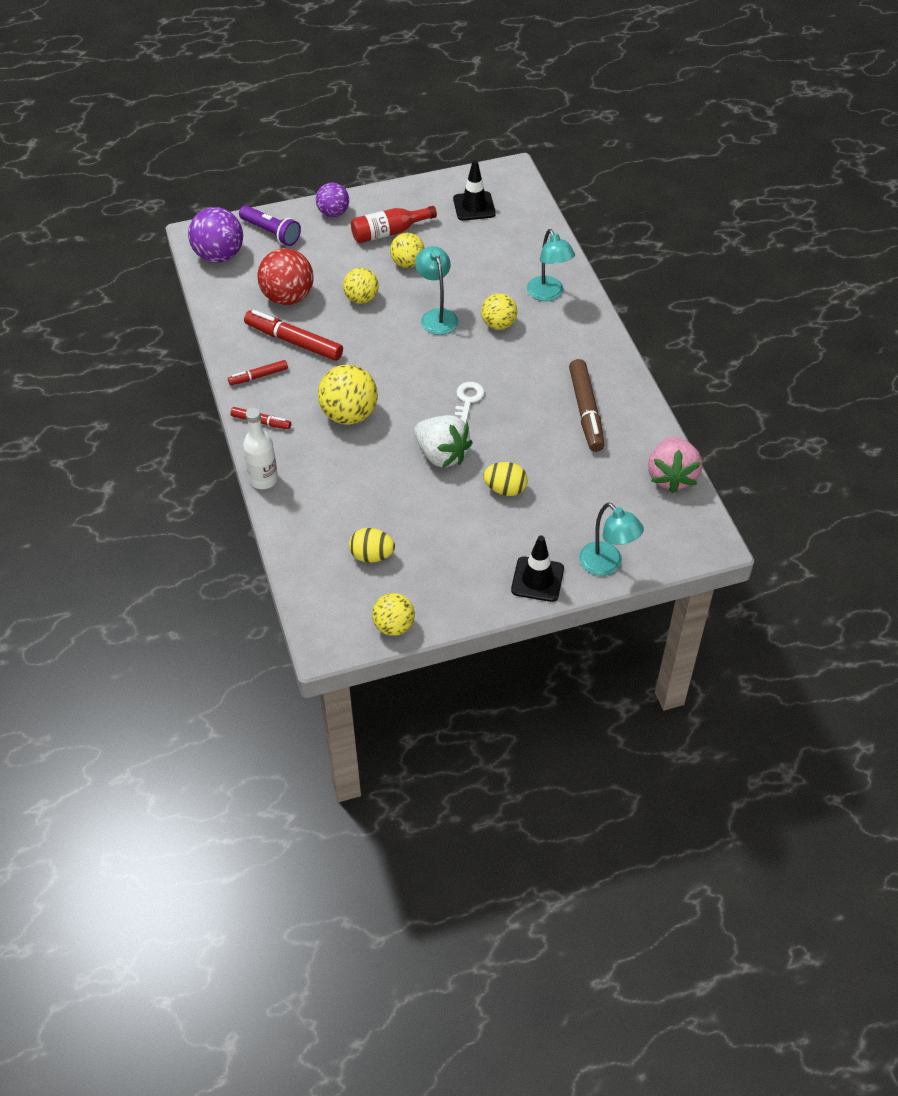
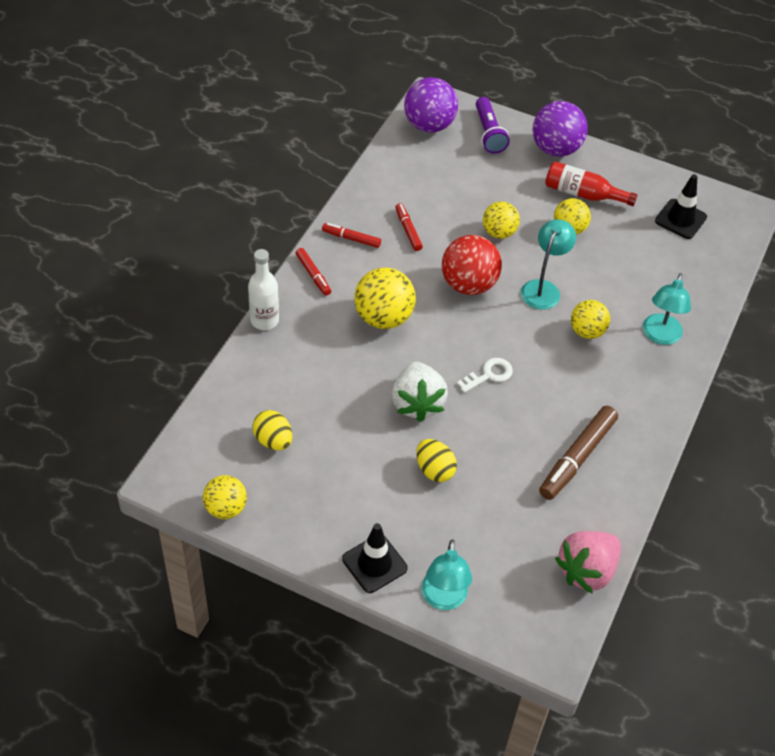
camera: 40 degrees right, 0 degrees up
red marker [244,310,343,361] -> red marker [395,203,423,251], size x0.55
red ball [258,248,314,305] -> red ball moved to [442,235,502,295]
purple ball [316,183,349,217] -> purple ball [533,101,588,157], size x1.56

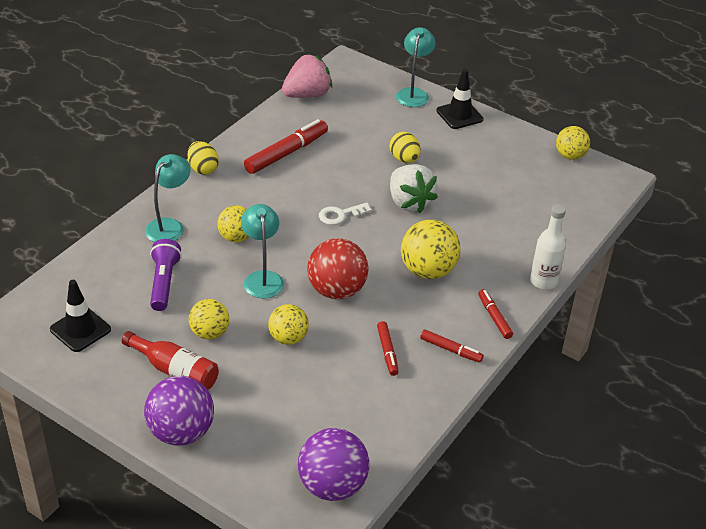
camera: 170 degrees left, 10 degrees down
yellow egg [253,410,292,450] -> yellow egg moved to [188,141,219,175]
white strawberry [392,362,448,422] -> white strawberry turned 150 degrees clockwise [390,164,438,213]
purple flashlight [476,97,510,153] -> purple flashlight moved to [150,239,182,311]
turquoise lamp [521,219,576,310] -> turquoise lamp turned 135 degrees clockwise [241,204,284,298]
brown marker [539,406,618,500] -> red marker [244,119,328,174]

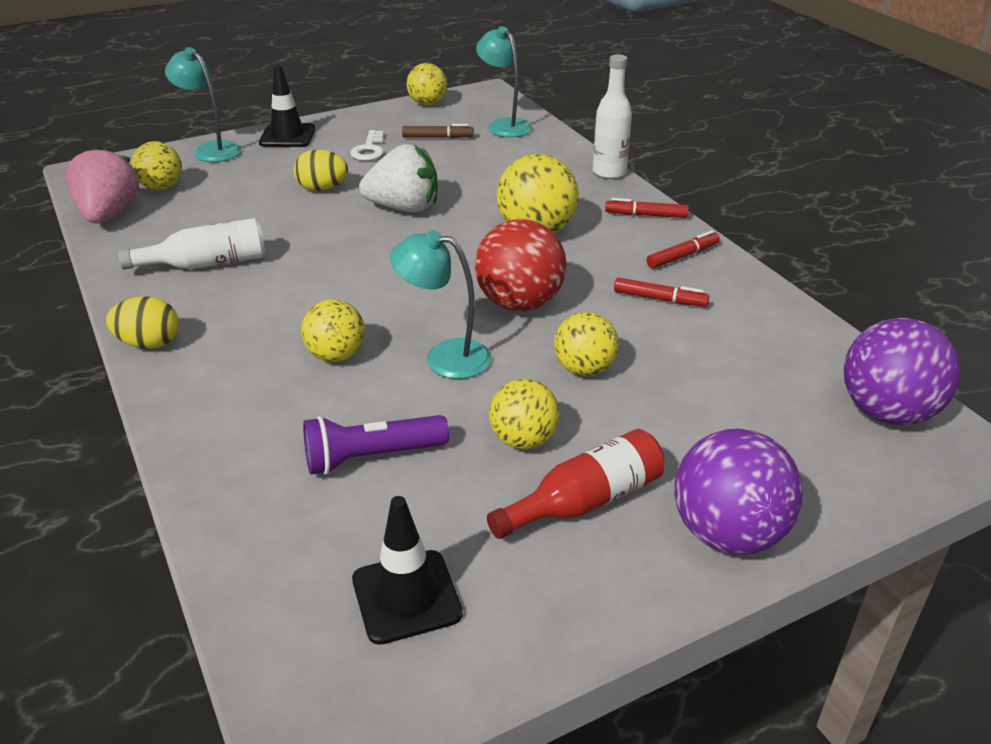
camera: 60 degrees left, 5 degrees down
turquoise lamp [145,154,191,242] -> turquoise lamp moved to [476,26,532,137]
purple flashlight [150,239,182,311] -> purple flashlight turned 45 degrees counterclockwise [303,415,449,475]
red marker [244,119,328,174] -> white bottle [118,218,266,270]
white key [319,203,372,225] -> white key moved to [350,130,384,161]
none -> yellow ball [131,141,182,190]
none -> brown marker [402,124,474,138]

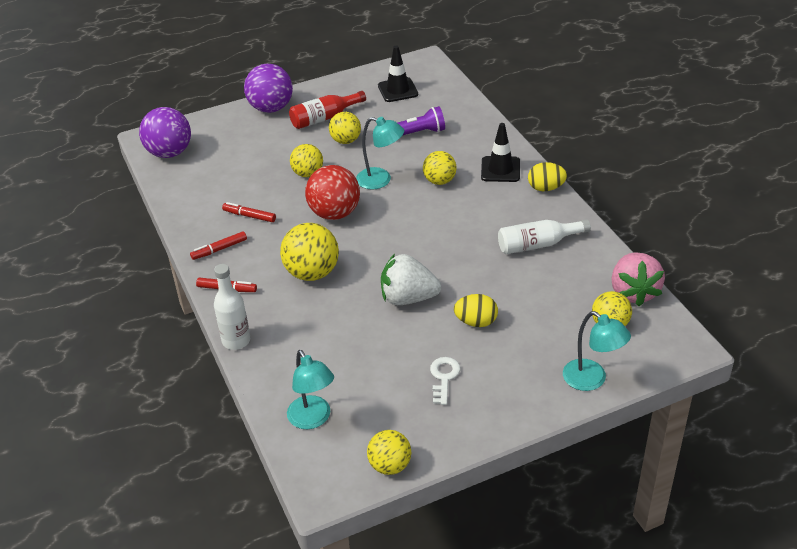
camera: 175 degrees left, 5 degrees up
black traffic cone [259,65,316,147] -> black traffic cone moved to [481,123,520,182]
brown marker [402,124,474,138] -> none

